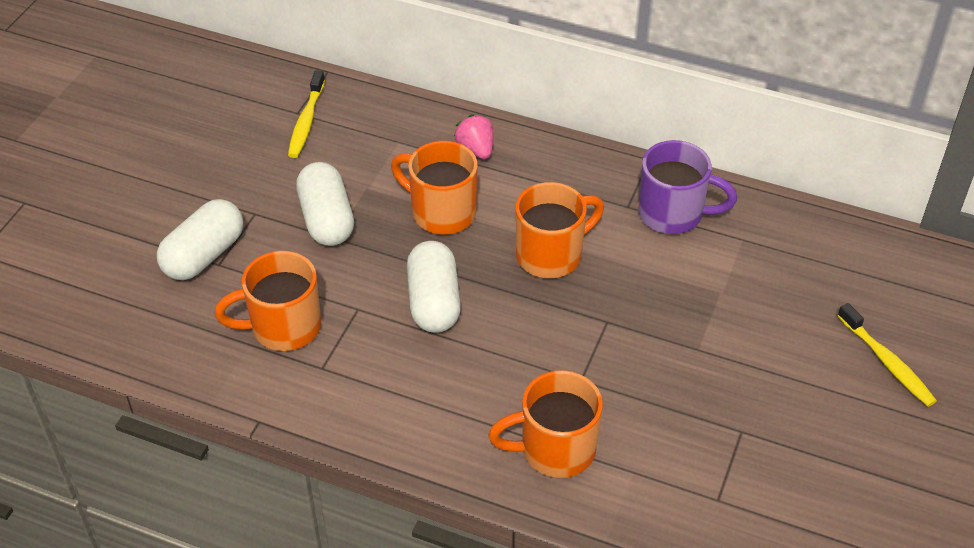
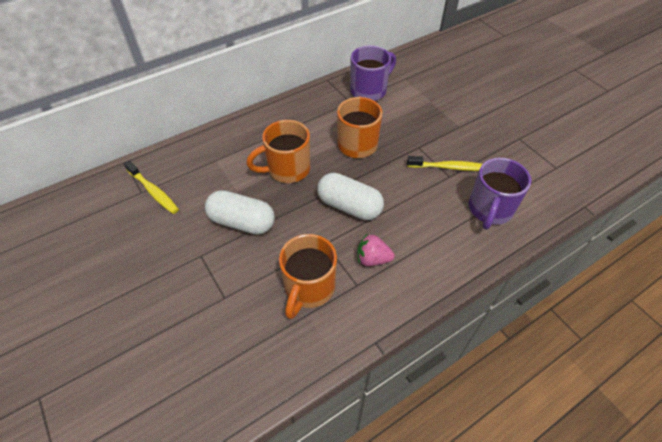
camera: 55 degrees left, 5 degrees up
white capsule [157,199,243,280] -> none
pink strawberry [454,114,493,159] -> pink strawberry moved to [357,233,395,266]
orange mug [488,370,603,478] -> purple mug [469,158,531,230]
yellow toothbrush [838,303,937,407] -> yellow toothbrush moved to [407,156,482,171]

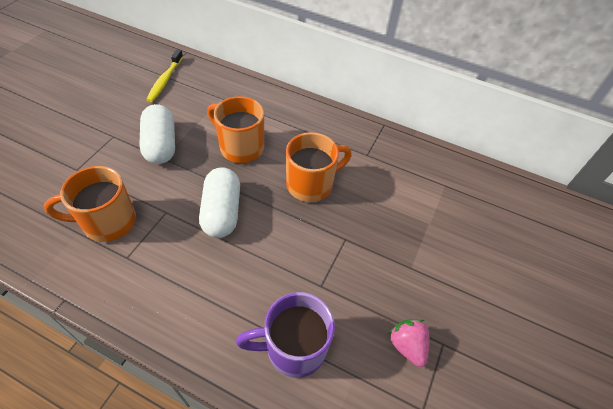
camera: 55 degrees right, 0 degrees up
purple mug [350,46,396,101] -> none
pink strawberry [357,233,395,266] -> pink strawberry moved to [389,319,429,367]
yellow toothbrush [407,156,482,171] -> none

